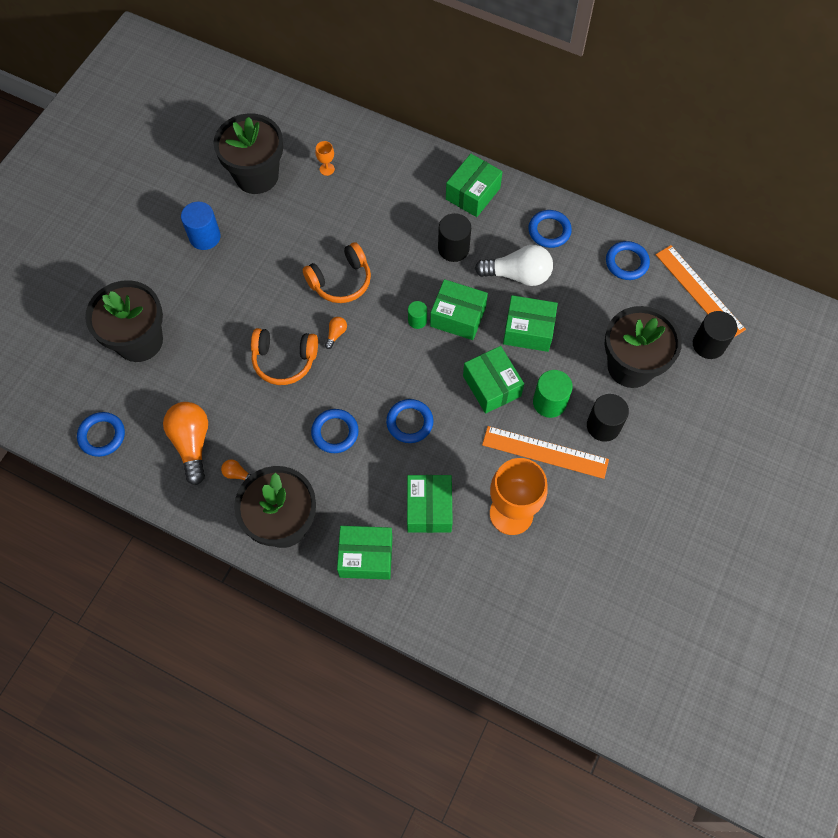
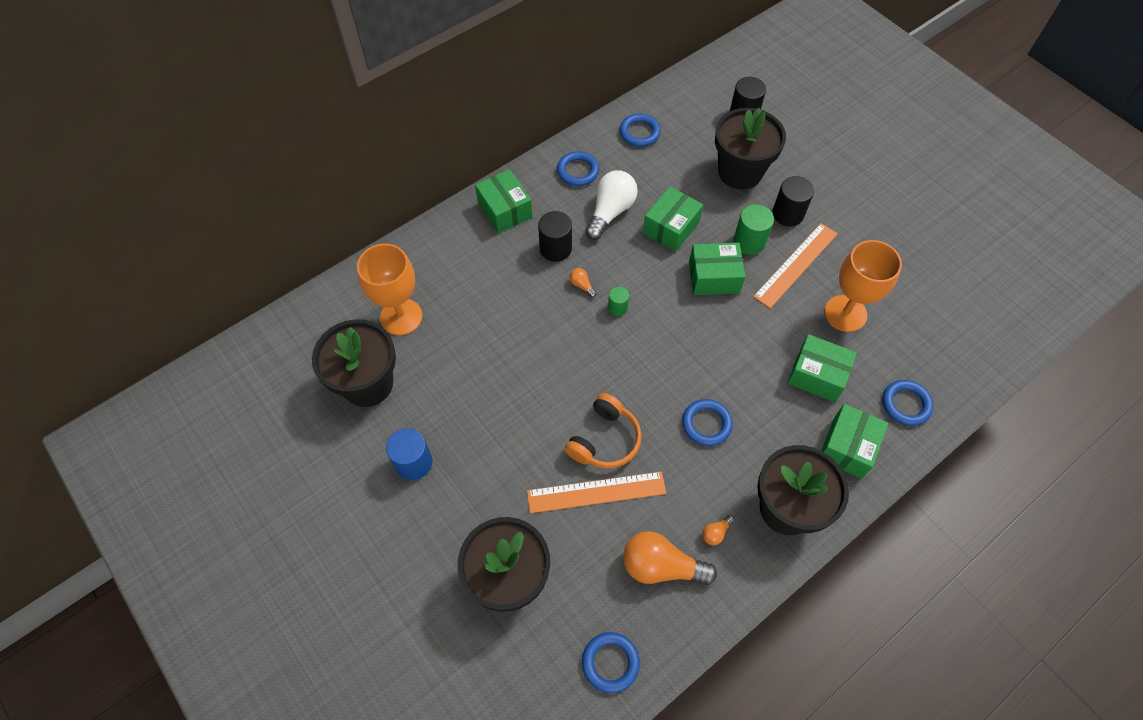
camera: 65 degrees left, 5 degrees down
orange headphones [303,242,371,303] -> none
orange goblet [315,141,335,176] -> orange goblet [357,244,423,335], size x2.49
orange light bulb [325,317,347,349] -> orange light bulb moved to [570,268,597,298]
blue ring [386,399,433,443] -> blue ring moved to [882,380,934,426]
green box [430,279,488,340] -> none
orange ruler [656,245,746,337] -> orange ruler moved to [527,472,666,513]

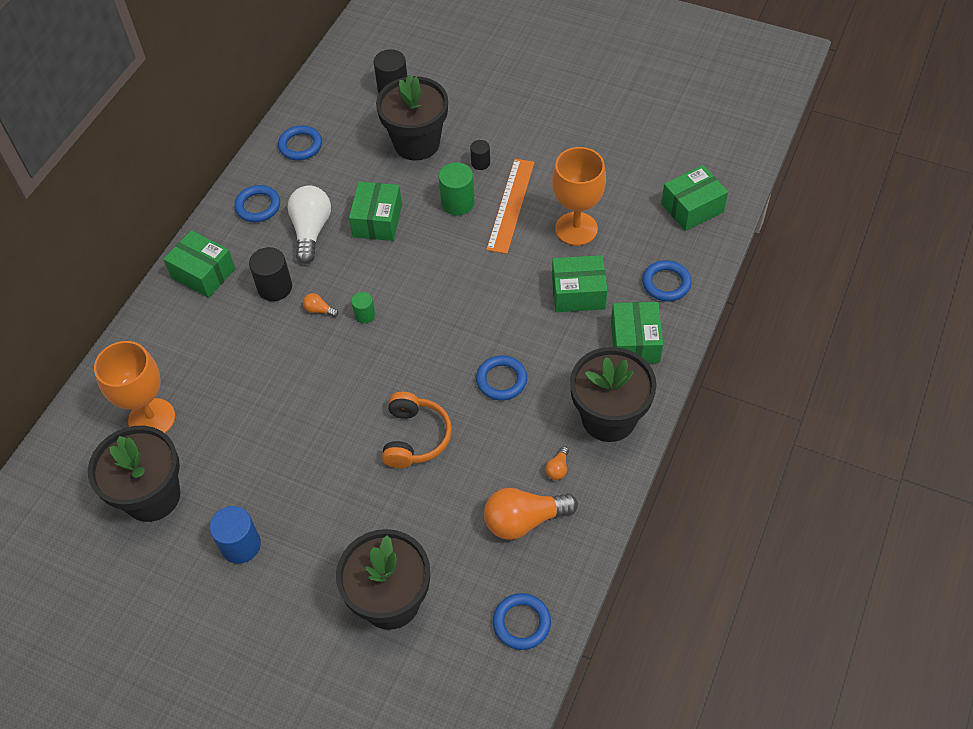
camera: 25 degrees left, 5 degrees down
orange ruler [527,472,666,513] -> none
green box [689,243,745,295] -> green box moved to [661,165,728,231]
black cylinder [772,176,814,226] -> black cylinder [470,140,490,170], size x0.58

